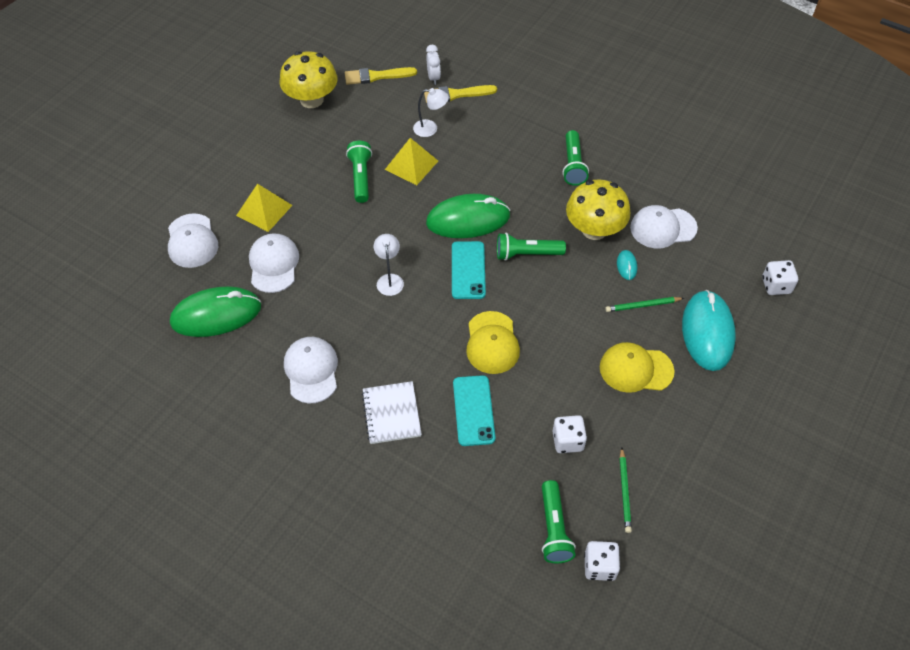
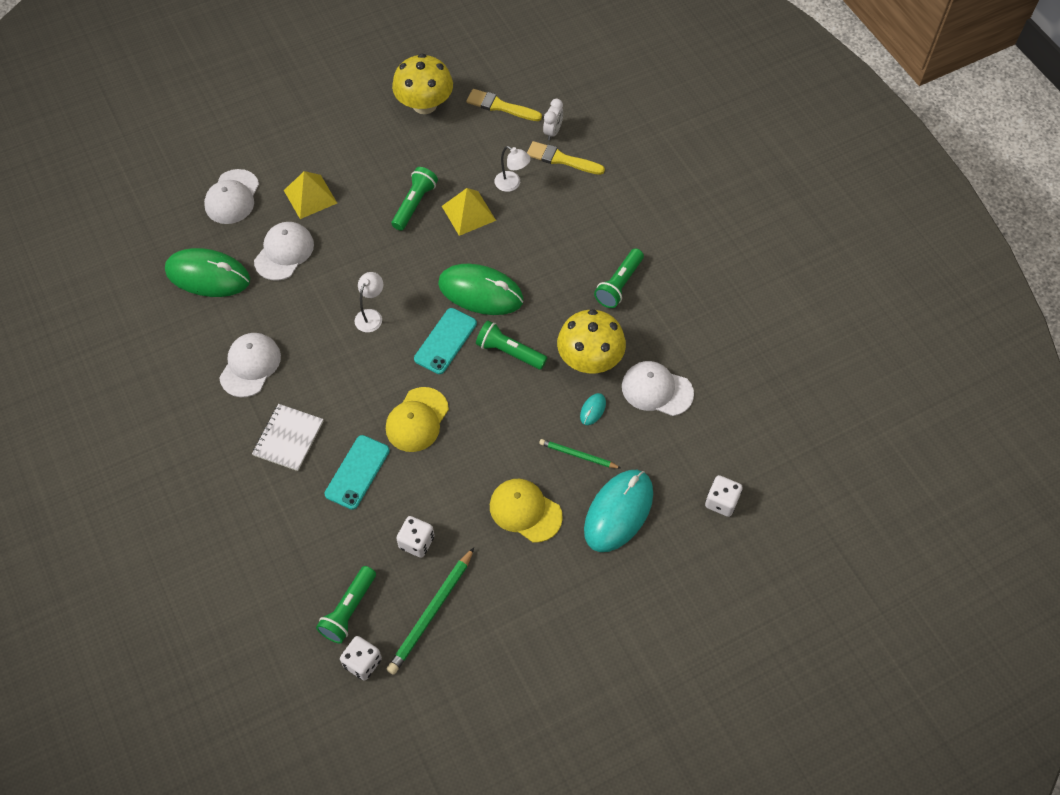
camera: 30 degrees right, 5 degrees up
green pencil [620,448,632,533] -> green pencil [386,548,474,675], size x1.66

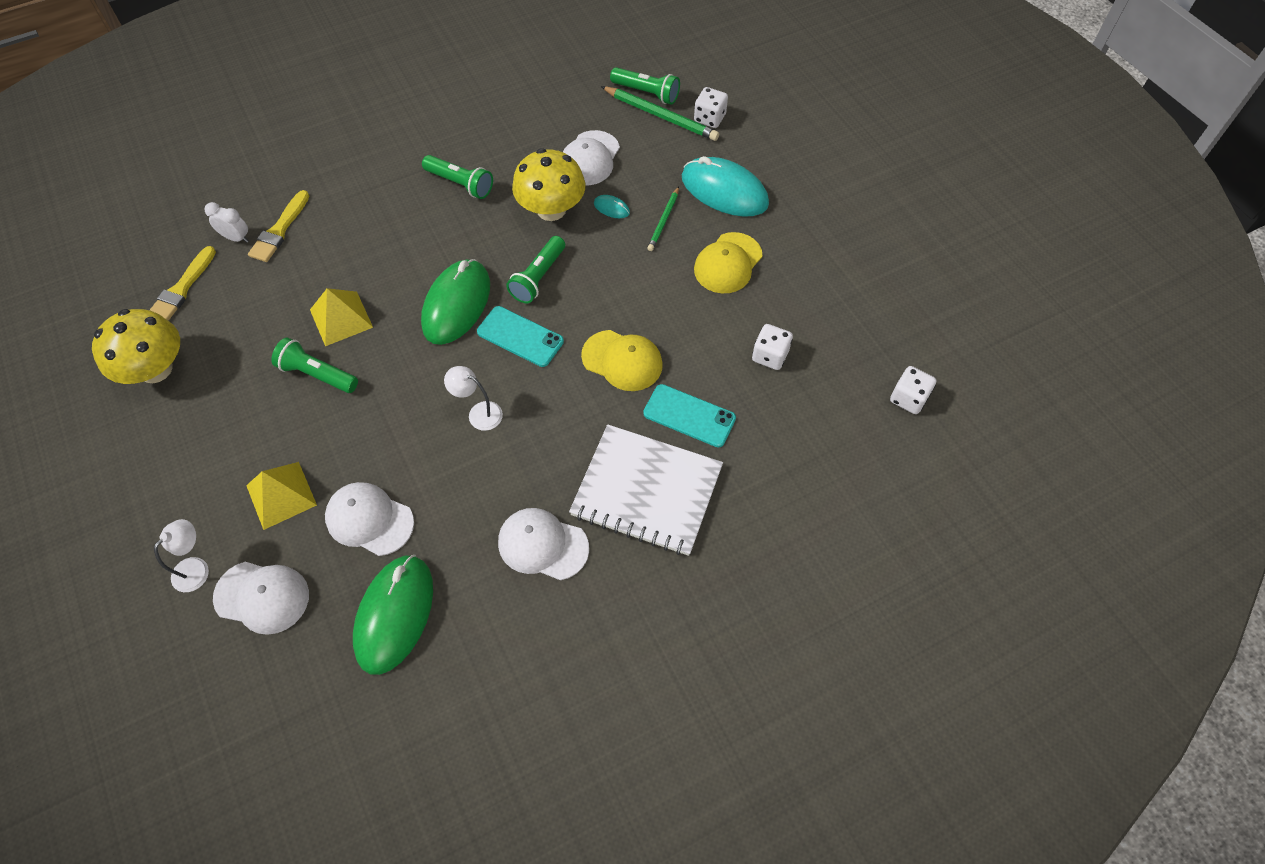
camera: 90 degrees left, 0 degrees up
white notebook [252,404,323,471] -> white notebook [569,424,723,556], size x1.71
green flashlight [316,566,376,643] -> green flashlight moved to [610,67,680,105]
green pencil [386,548,474,675] -> green pencil moved to [601,86,719,141]
white lamp [495,146,531,192] -> white lamp moved to [154,519,209,592]

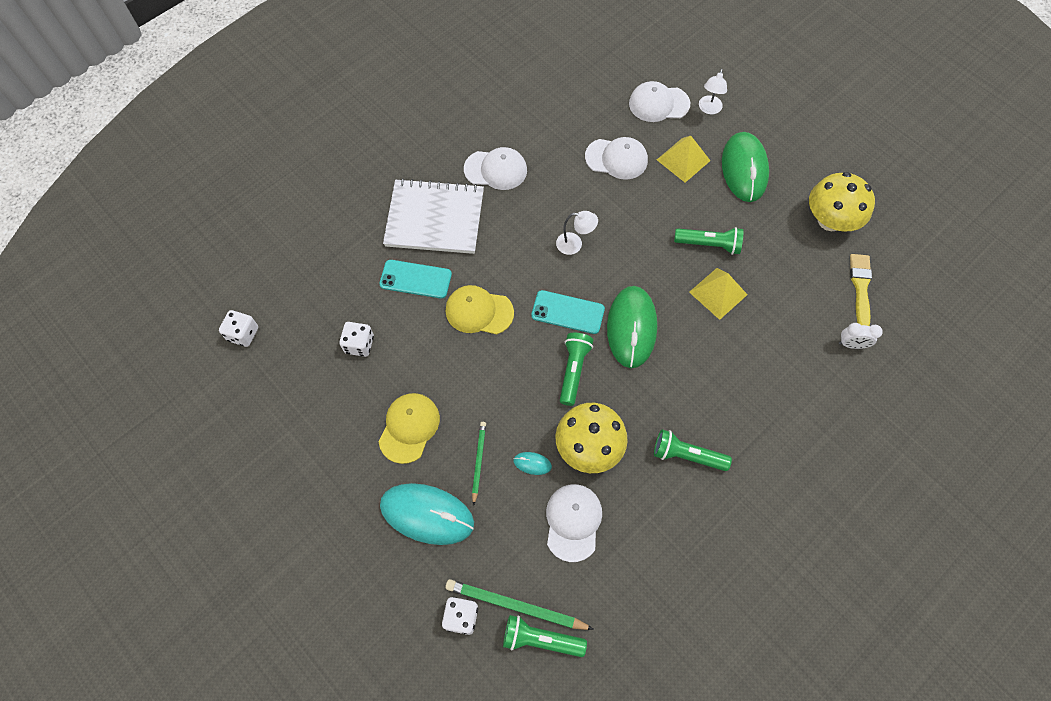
camera: 165 degrees right, 5 degrees up
yellow brush [248,190,309,262] -> none
green mouse [353,555,433,675] -> green mouse moved to [722,132,769,202]

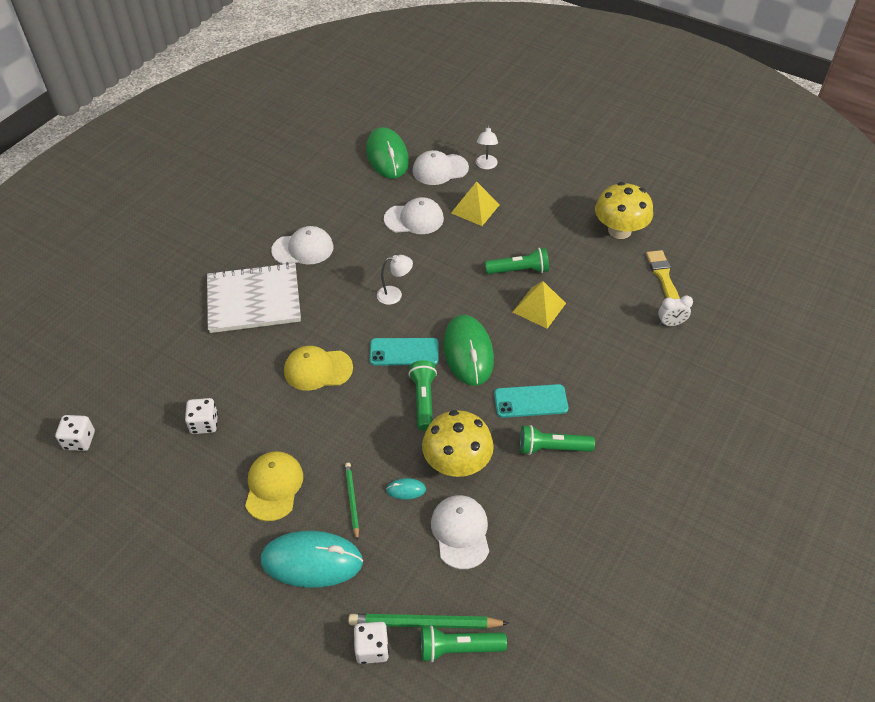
camera: 15 degrees left, 15 degrees down
turquoise phone [379,260,452,298] -> turquoise phone moved to [494,384,568,418]
green mouse [722,132,769,202] -> green mouse moved to [366,127,409,179]

